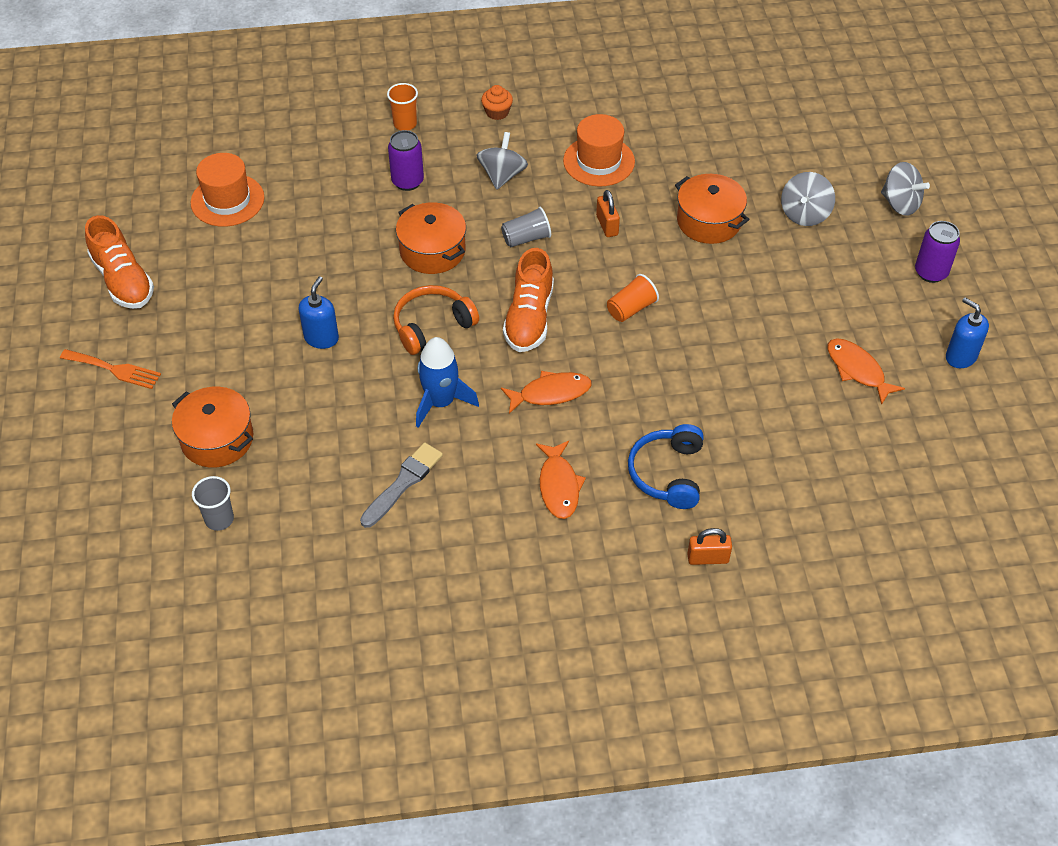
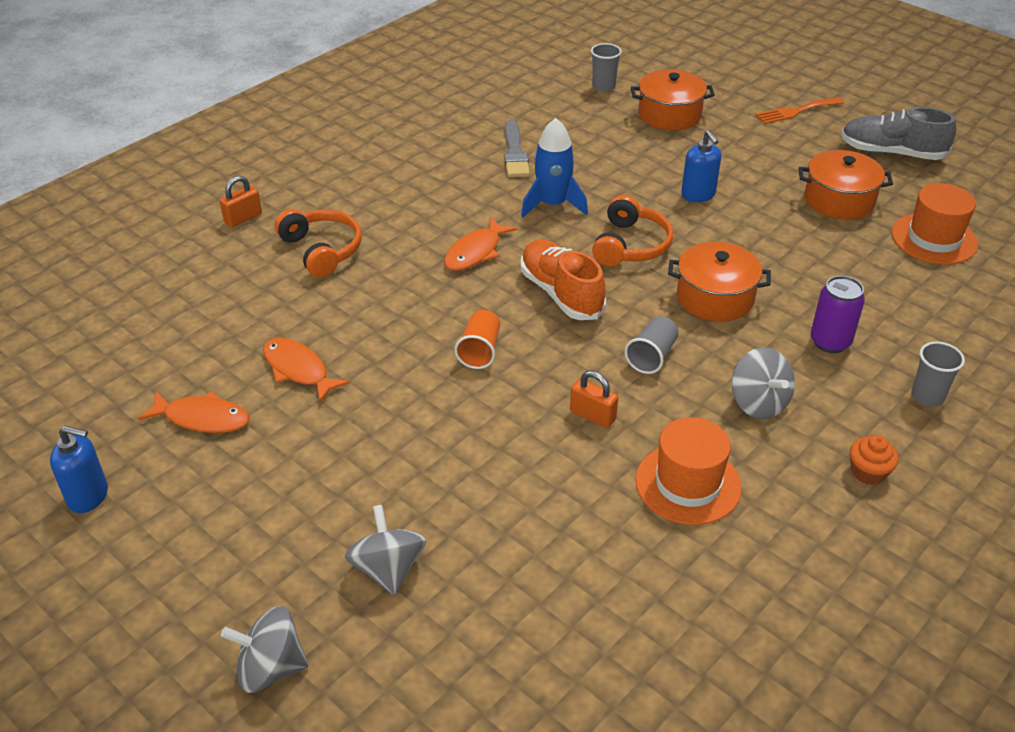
camera: 140 degrees right, 10 degrees down
orange shoe [85,215,154,309] -> grey shoe [841,107,956,160]
orange cup [387,83,418,130] -> grey cup [911,342,965,407]
orange fish [536,441,586,519] -> orange fish moved to [263,338,350,402]
blue headphones [628,424,704,509] -> orange headphones [275,209,362,277]
orange pot [675,174,750,244] -> orange pot moved to [798,150,893,220]
purple can [915,221,960,283] -> none

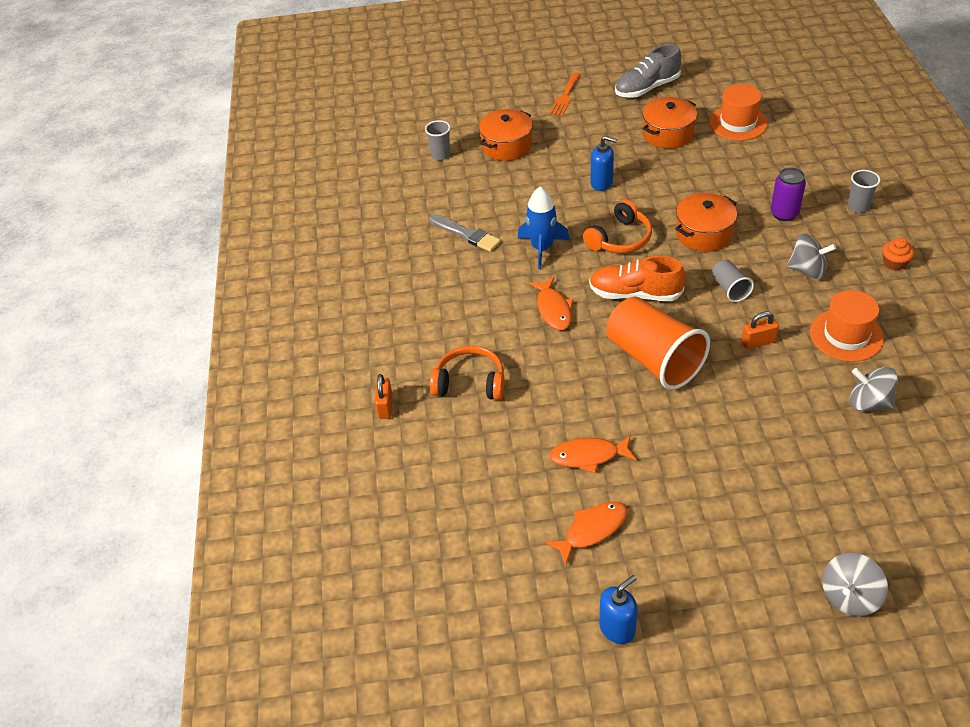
camera: 45 degrees left, 5 degrees up
grey spinning top [345,505,426,595] -> grey spinning top moved to [850,367,898,411]
orange cup [455,310,500,369] -> orange cup [607,296,710,390], size x2.15
orange headphones [592,195,673,267] -> orange headphones turned 75 degrees clockwise [583,199,652,253]

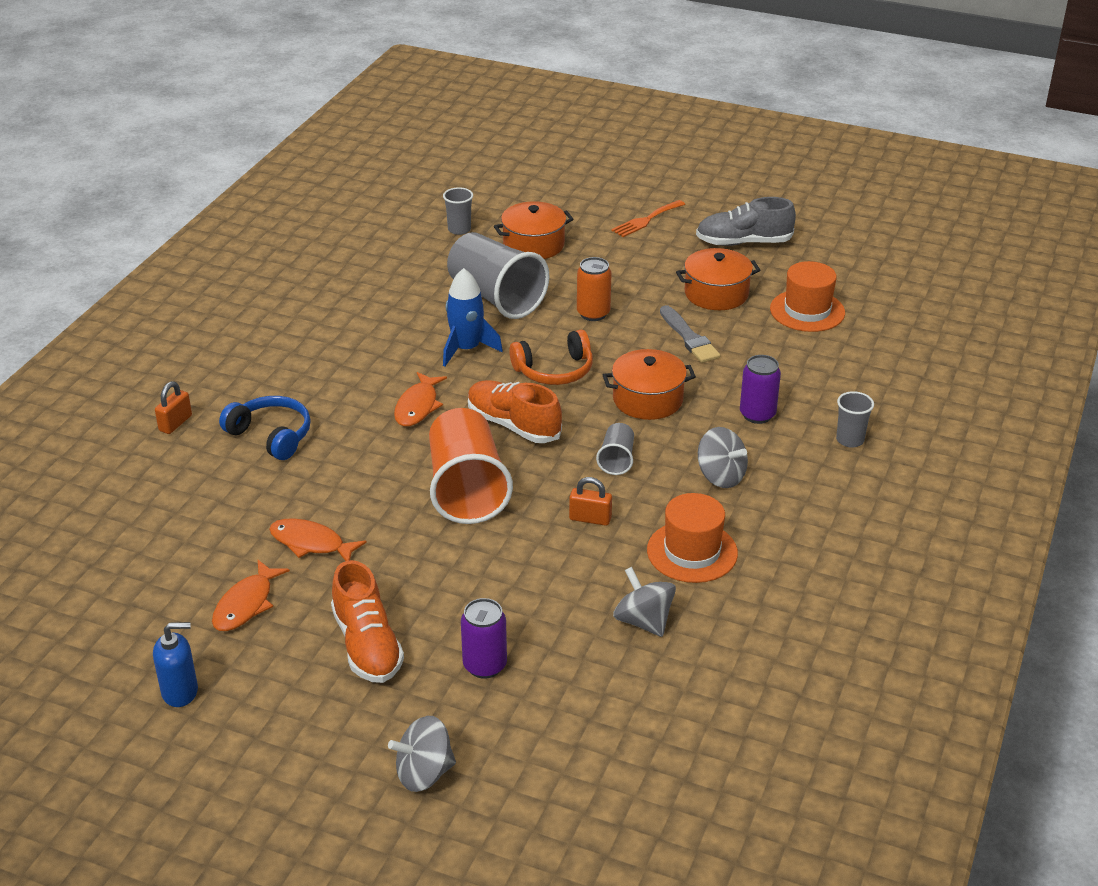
camera: 25 degrees right, 10 degrees down
grey brush [429,214,501,252] -> grey brush moved to [660,305,720,363]
orange headphones [430,346,505,400] -> blue headphones [219,396,311,460]
orange fish [545,501,627,565] -> orange fish turned 120 degrees clockwise [212,560,290,631]
blue soap dispenser [591,136,617,191] -> orange can [577,257,611,321]
orange cupcake [882,238,914,271] -> none
none -> orange shoe [331,560,404,683]
none -> grey cup [447,232,550,319]
none -> purple can [461,598,507,679]

